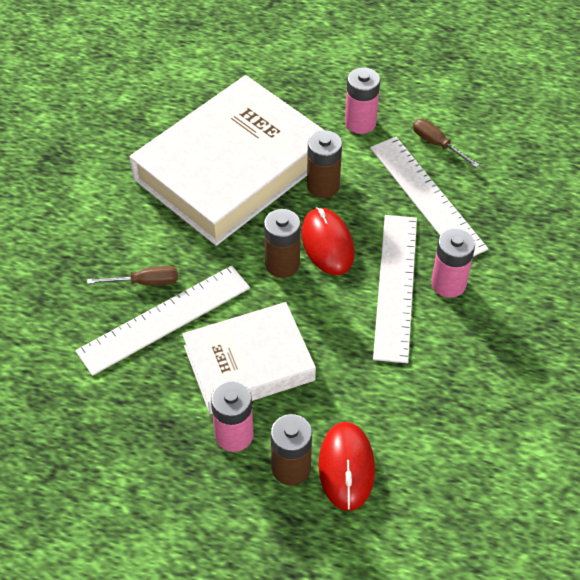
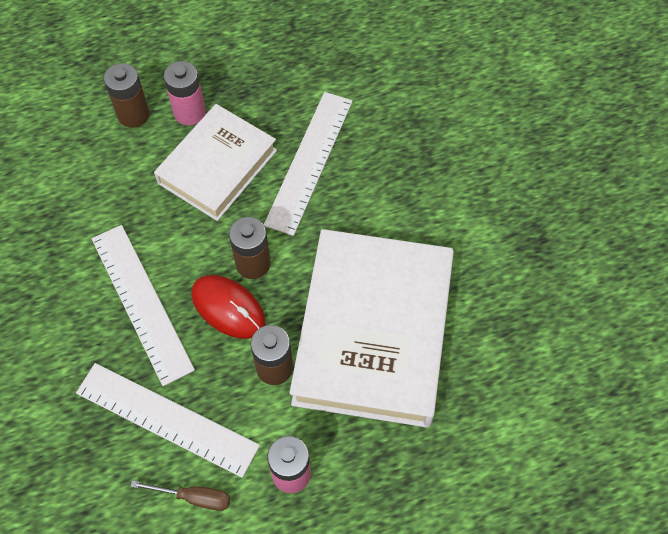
camera: 145 degrees right, 10 degrees up
brown screwdriver [87,266,178,286] -> none
red mouse [318,422,375,511] -> none
pink battery [431,228,475,298] -> none

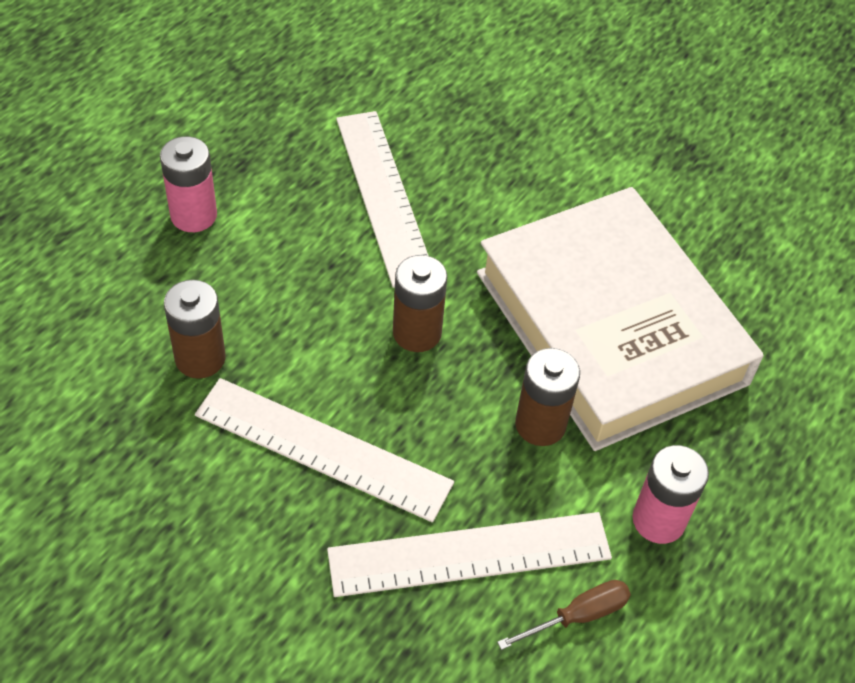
camera: 40 degrees left, 10 degrees down
brown battery [104,63,150,128] -> brown battery moved to [164,280,226,379]
white book [154,104,277,221] -> none
red mouse [191,275,265,339] -> none

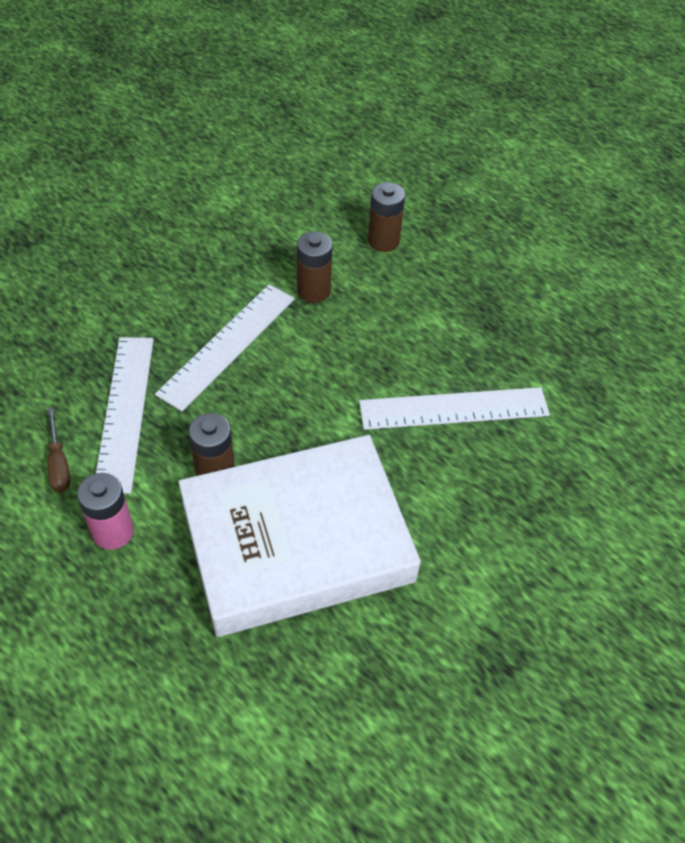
camera: 100 degrees right, 0 degrees up
pink battery [160,136,217,232] -> none
brown battery [393,255,447,352] -> brown battery moved to [368,182,405,252]

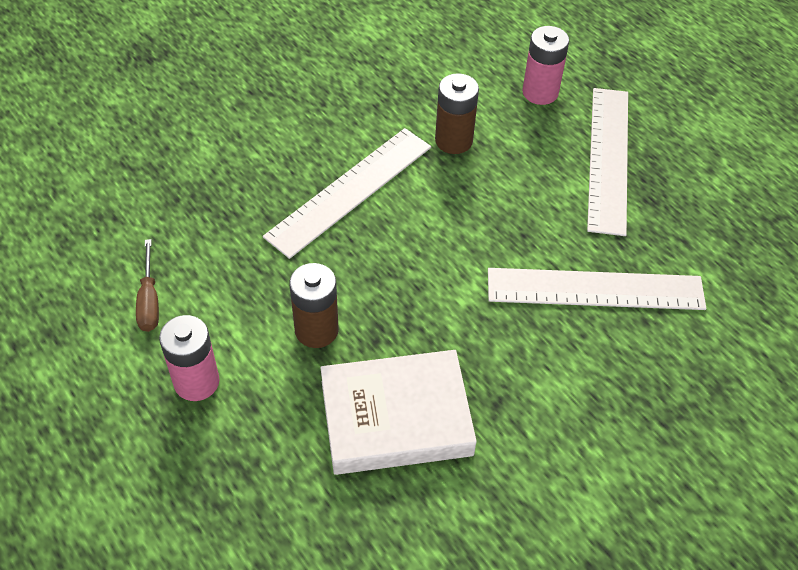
camera: 10 degrees right, 0 degrees up
white ruler [96,337,154,494] -> white ruler moved to [587,88,628,236]
white book [178,435,421,637] -> white book [320,350,477,475], size x0.61
brown battery [368,182,405,252] -> pink battery [522,26,569,105]

